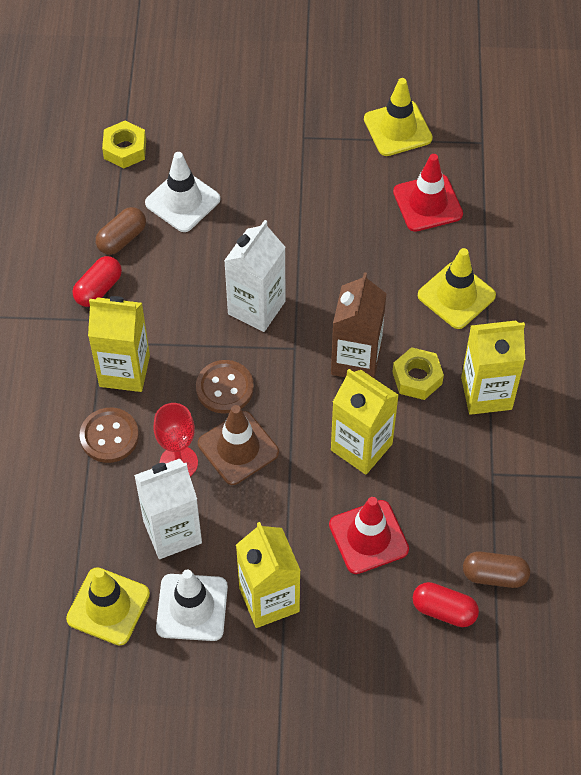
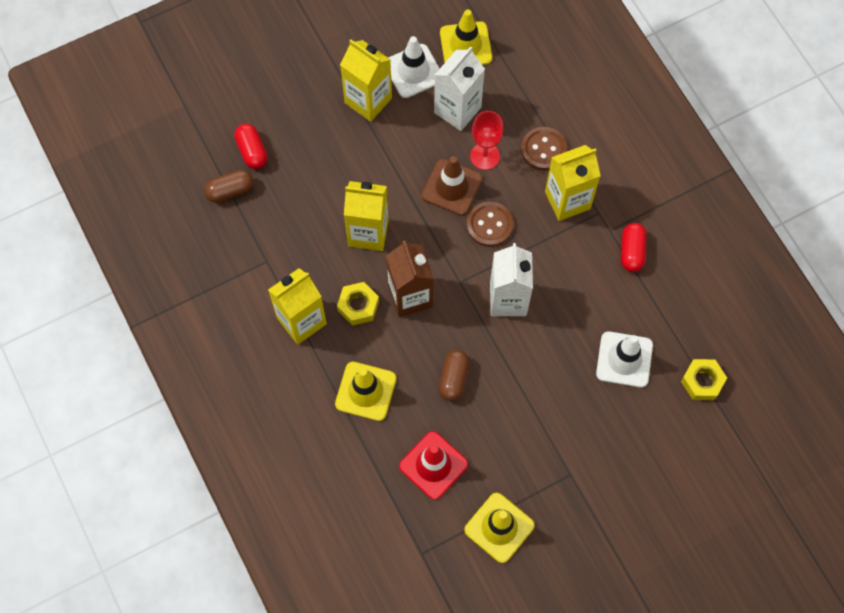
camera: 150 degrees right, 10 degrees up
brown capsule [96,207,146,255] -> brown capsule moved to [439,350,469,401]
red traffic cone [329,497,409,574] -> none
red capsule [413,582,479,627] -> red capsule turned 75 degrees clockwise [234,124,267,169]

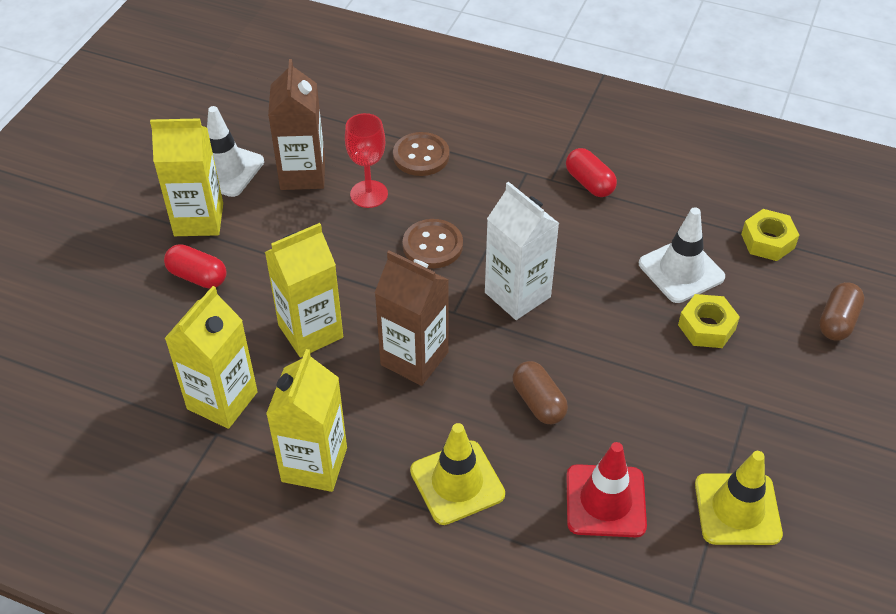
camera: 40 degrees left, 20 degrees down
brown capsule [204,170,253,203] -> brown capsule moved to [819,282,865,341]
red capsule [234,124,267,169] -> red capsule moved to [164,244,227,288]
yellow nut [337,282,379,326] -> yellow nut moved to [678,294,740,348]
brown traffic cone [422,156,483,216] -> none
white carton [434,46,485,131] -> brown carton [268,59,325,190]
yellow traffic cone [440,10,492,65] -> none
yellow carton [545,145,601,221] -> yellow carton moved to [164,286,258,429]

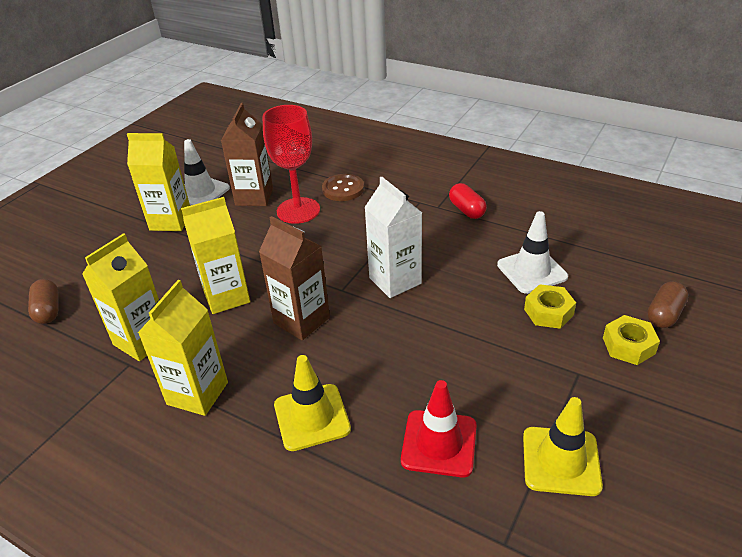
camera: 10 degrees right, 10 degrees down
red capsule [164,244,227,288] -> none
red goblet [345,113,388,208] -> red goblet [262,105,320,224], size x1.53
brown button [403,219,463,268] -> none
brown capsule [513,361,568,424] -> brown capsule moved to [28,279,59,324]
yellow nut [741,209,799,261] -> yellow nut moved to [603,315,660,365]

